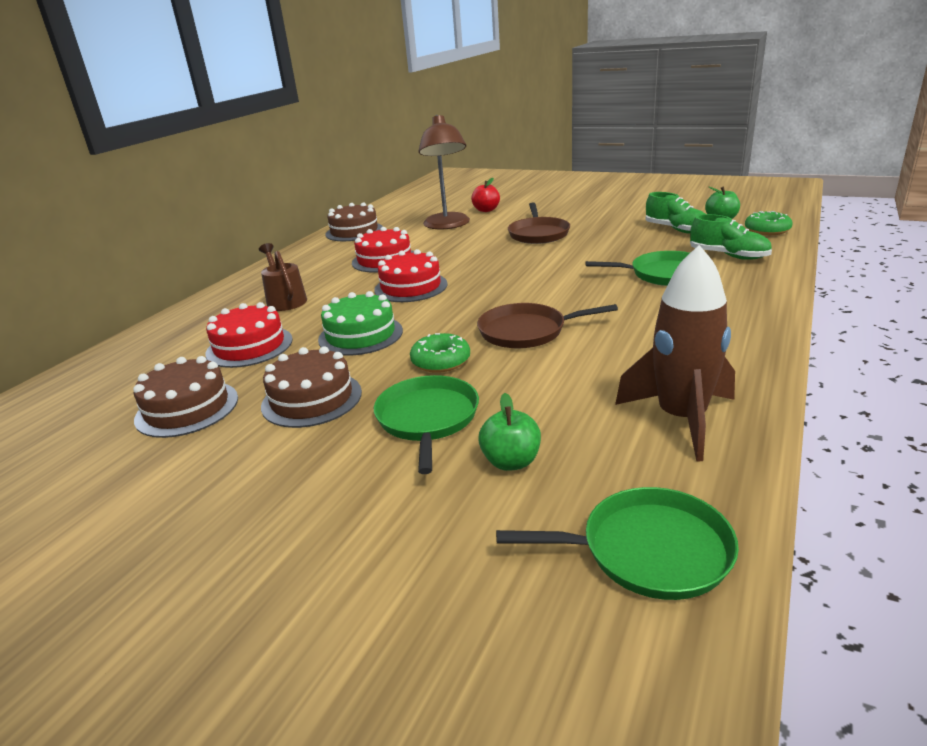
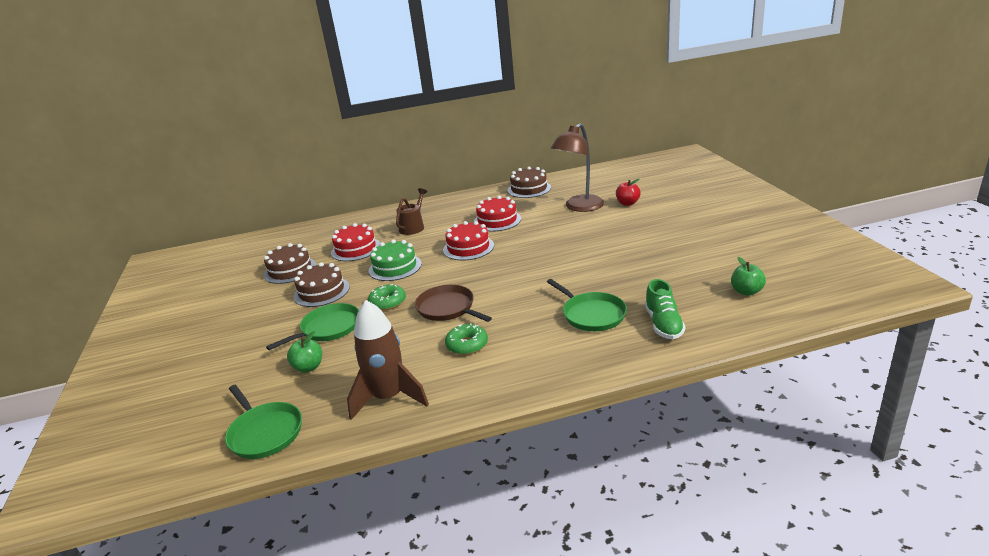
camera: 50 degrees right, 0 degrees up
brown pan [508,202,570,244] -> none
green shoe [645,192,705,234] -> none
green donut [745,211,793,235] -> green donut moved to [445,323,488,355]

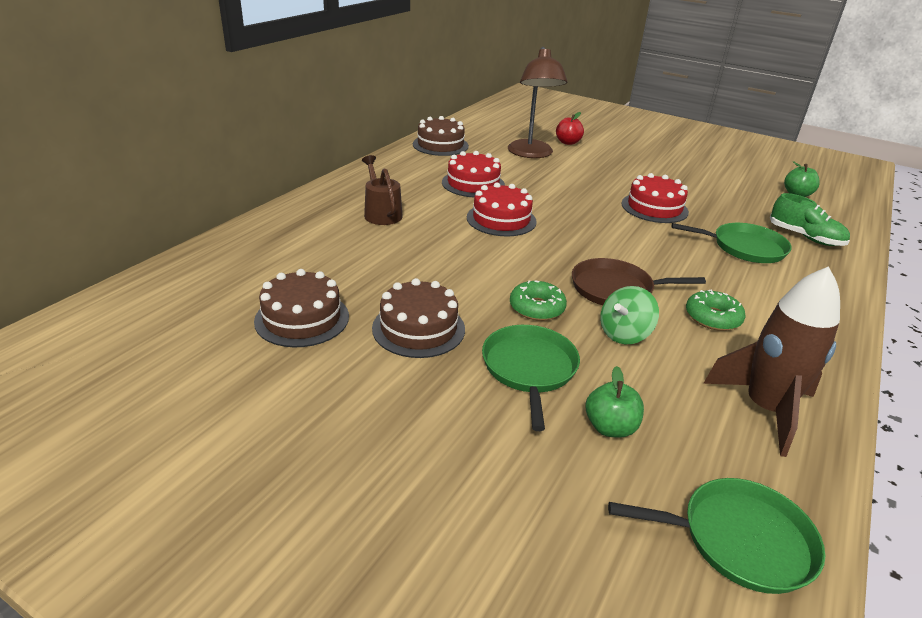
camera: 50 degrees left, 5 degrees up
red cake [331,223,380,261] -> red cake moved to [621,173,689,223]
green cake [369,240,421,281] -> none
none -> green spinning top [600,286,659,344]

